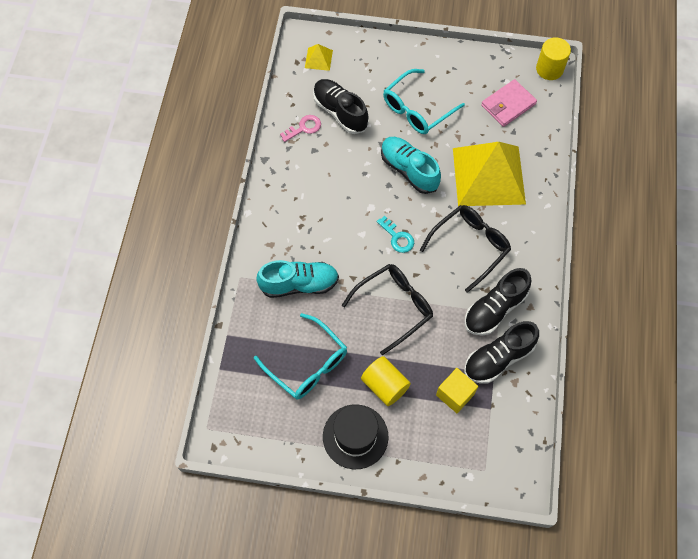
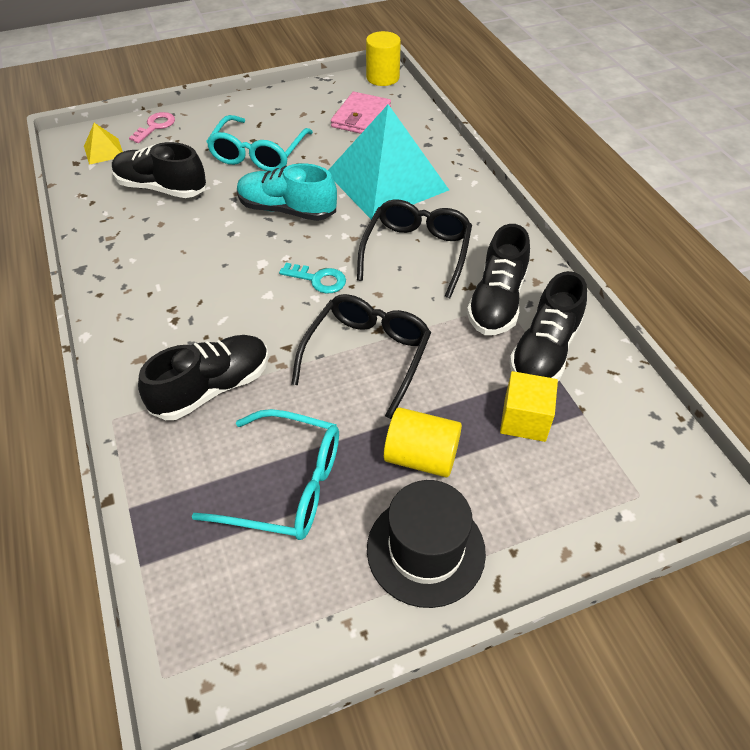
camera: 30 degrees left, 15 degrees down
turquoise shoe [256,260,339,298] -> black shoe [138,335,269,420]
pink key [280,115,321,142] -> pink key moved to [129,112,175,143]
yellow pyramid [453,142,526,206] -> turquoise pyramid [328,104,449,219]

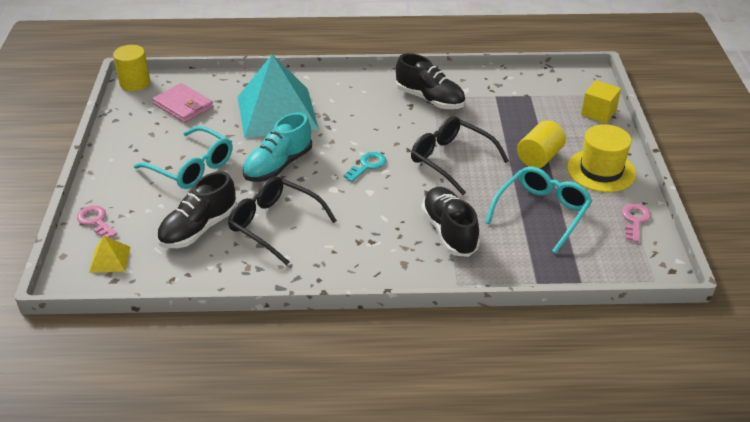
camera: 70 degrees left, 10 degrees down
black glasses [357,199,472,298] -> black glasses moved to [228,176,337,265]
black hat [367,480,486,608] -> yellow hat [567,124,636,192]
yellow cube [500,371,558,442] -> yellow cube moved to [581,80,621,123]
black shoe [509,271,587,381] -> none
none -> pink key [622,204,651,242]

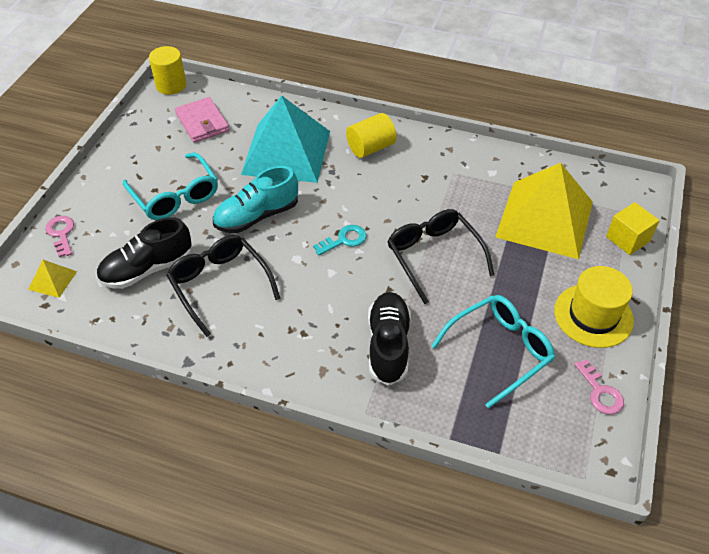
camera: 20 degrees right, 10 degrees up
black shoe [396,53,465,109] -> none
yellow cylinder [517,120,566,168] -> yellow cylinder moved to [346,113,396,158]
pink key [622,204,651,242] -> pink key turned 120 degrees clockwise [574,359,624,415]
none -> yellow pyramid [495,163,593,259]

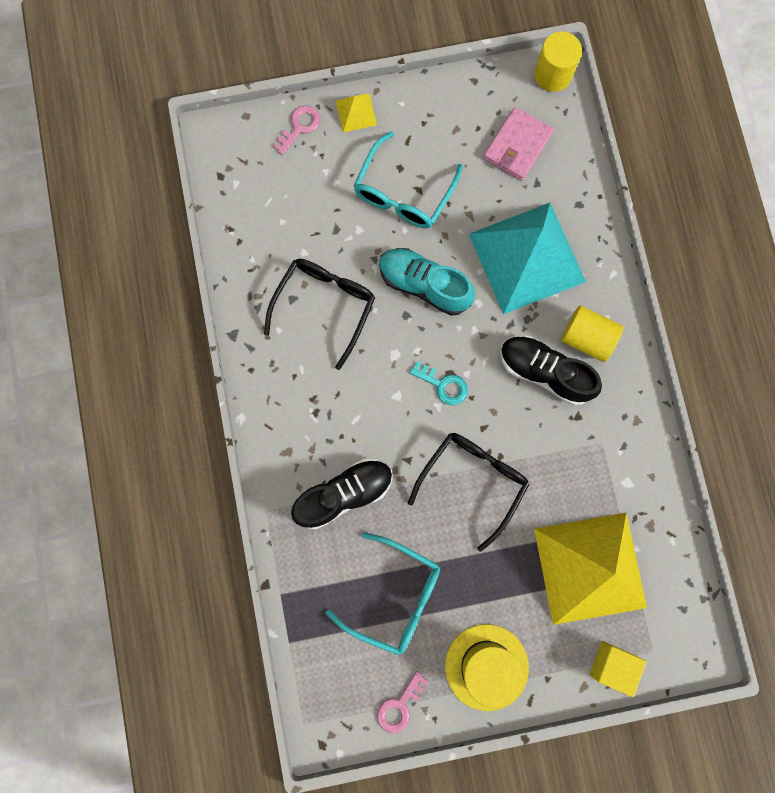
camera: 60 degrees right, 30 degrees up
yellow pyramid [28,260,77,298] -> yellow pyramid moved to [336,94,377,132]
black shoe [96,217,192,289] -> black shoe moved to [500,335,602,406]

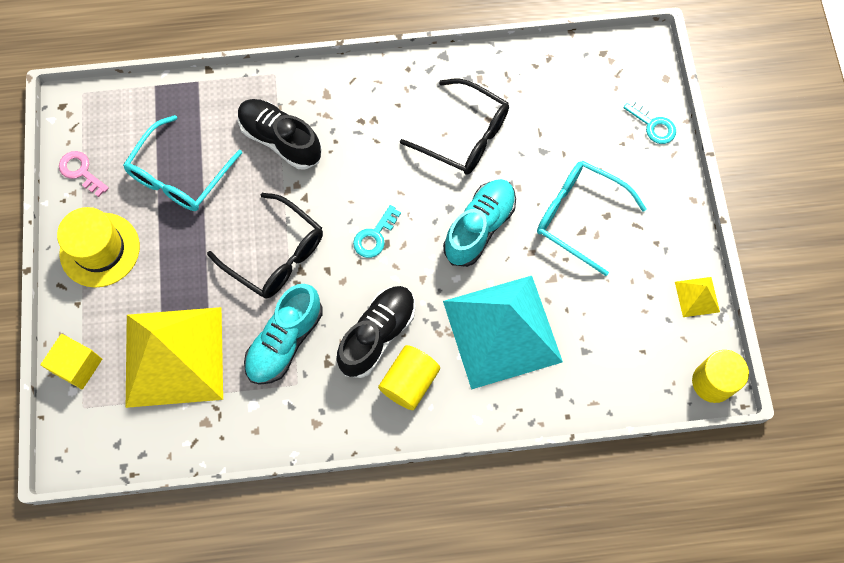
camera: 95 degrees right, 10 degrees down
pink key [273,106,320,155] -> turquoise key [624,99,676,144]
black shoe [291,458,393,529] -> black shoe turned 150 degrees clockwise [238,99,322,169]
yellow pyramid [336,94,377,132] -> yellow pyramid moved to [675,277,720,317]
pink wallet [483,107,554,181] -> none
none -> turquoise shoe [244,284,323,385]

